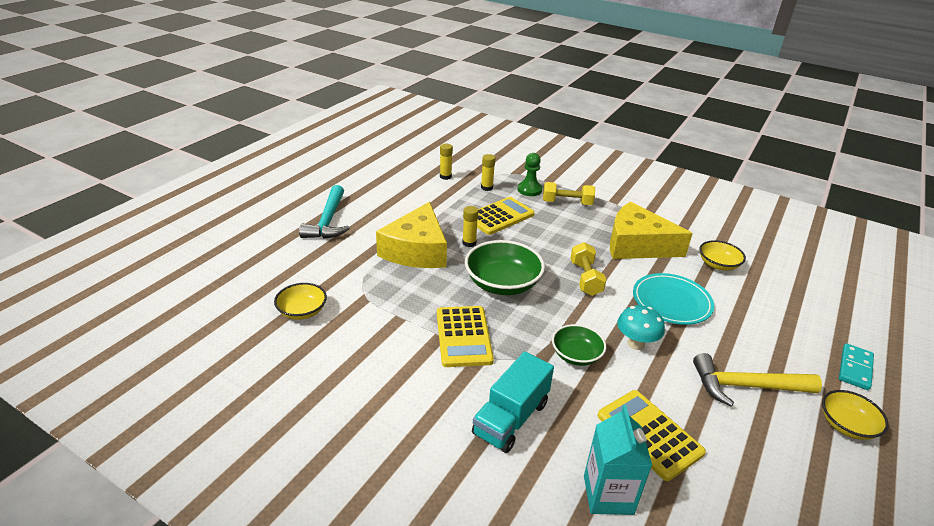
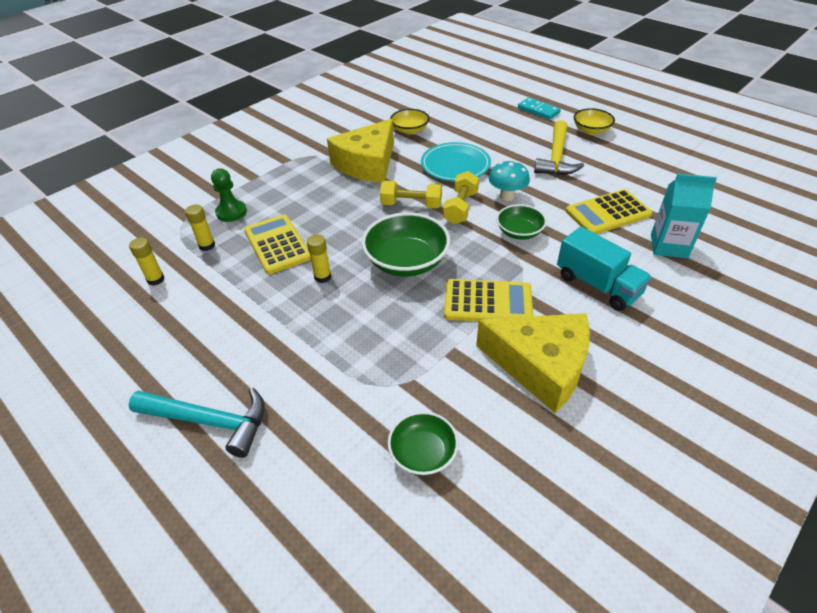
camera: 75 degrees left, 10 degrees up
yellow bowl [274,283,327,320] -> green bowl [388,411,459,475]
yellow cheese [376,202,447,268] -> yellow cheese moved to [476,313,590,413]
yellow dumbbell [543,182,595,205] -> yellow dumbbell moved to [443,171,479,224]

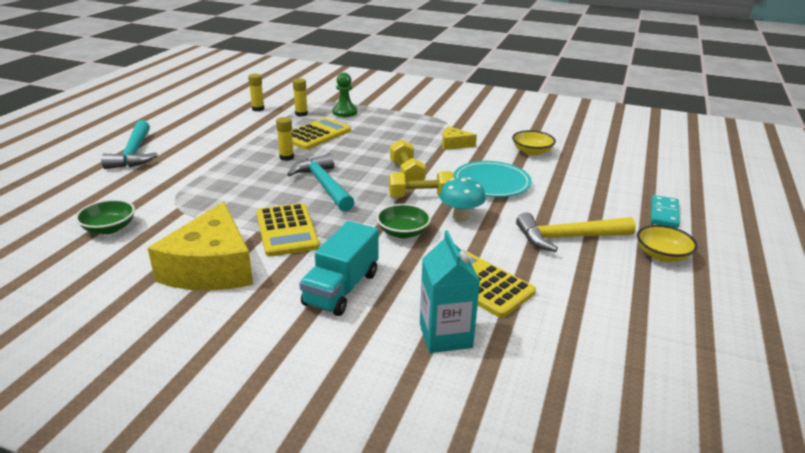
camera: 65 degrees right, 15 degrees down
yellow cheese [327,119,394,183] -> yellow cheese [442,126,477,150], size x0.46
green bowl [362,212,450,276] -> turquoise hammer [287,154,355,212]

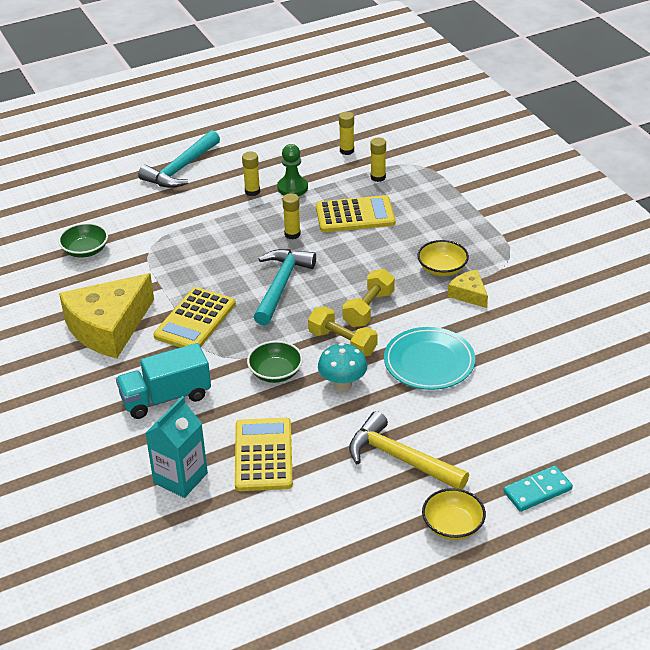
camera: 45 degrees right, 10 degrees up
green pawn [332,73,357,117] -> green pawn moved to [277,144,308,196]
yellow bowl [512,130,556,156] -> yellow bowl moved to [417,240,469,276]
none -> yellow glue stick [242,152,260,196]

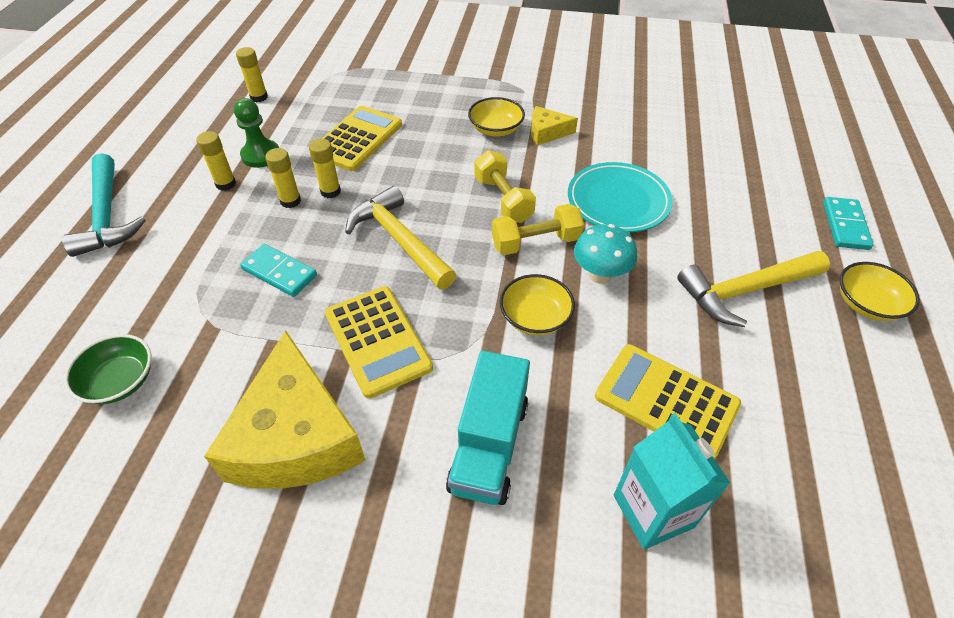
camera: 55 degrees left, 10 degrees up
green bowl [247,341,303,383] -> yellow bowl [500,274,575,335]
turquoise hammer [254,249,316,326] -> yellow hammer [345,186,456,289]
yellow glue stick [370,137,386,182] -> yellow glue stick moved to [265,148,301,208]
none -> turquoise domino [240,244,317,297]

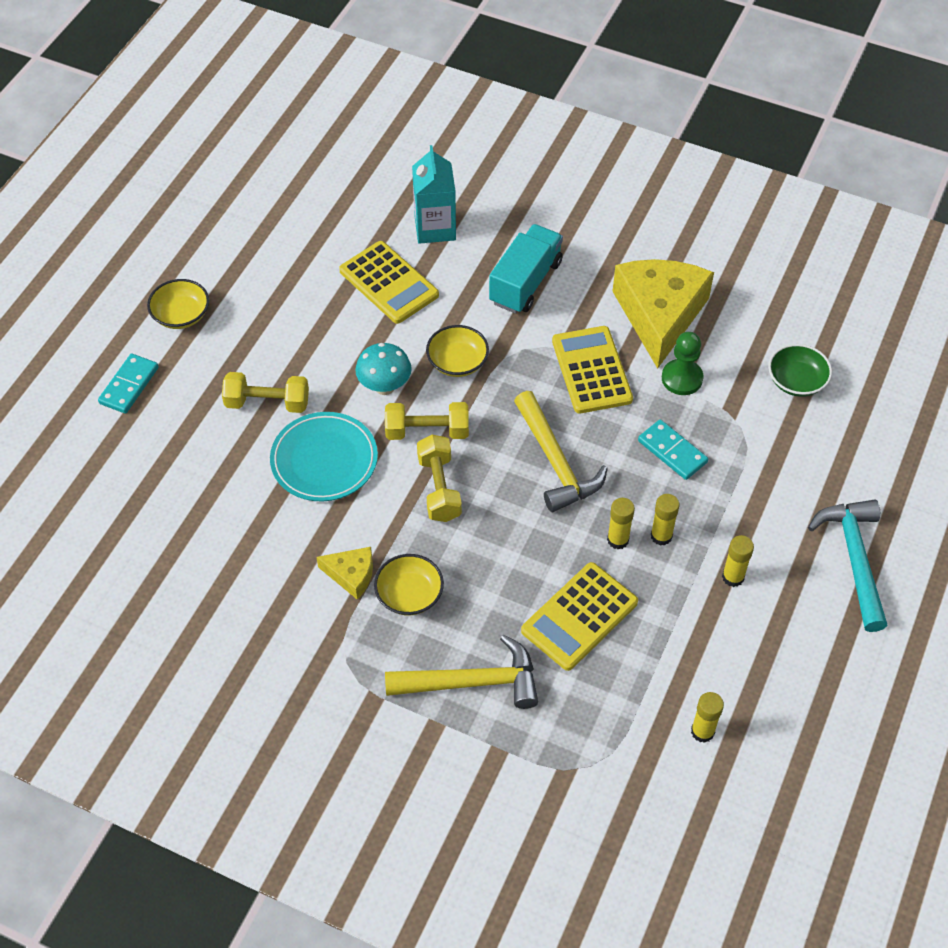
camera: 165 degrees left, 5 degrees up
green pawn [234,98,279,168] -> green pawn moved to [662,332,703,395]
yellow hammer [677,251,830,327] -> yellow hammer moved to [385,635,538,709]
none -> yellow dumbbell [222,372,309,413]

